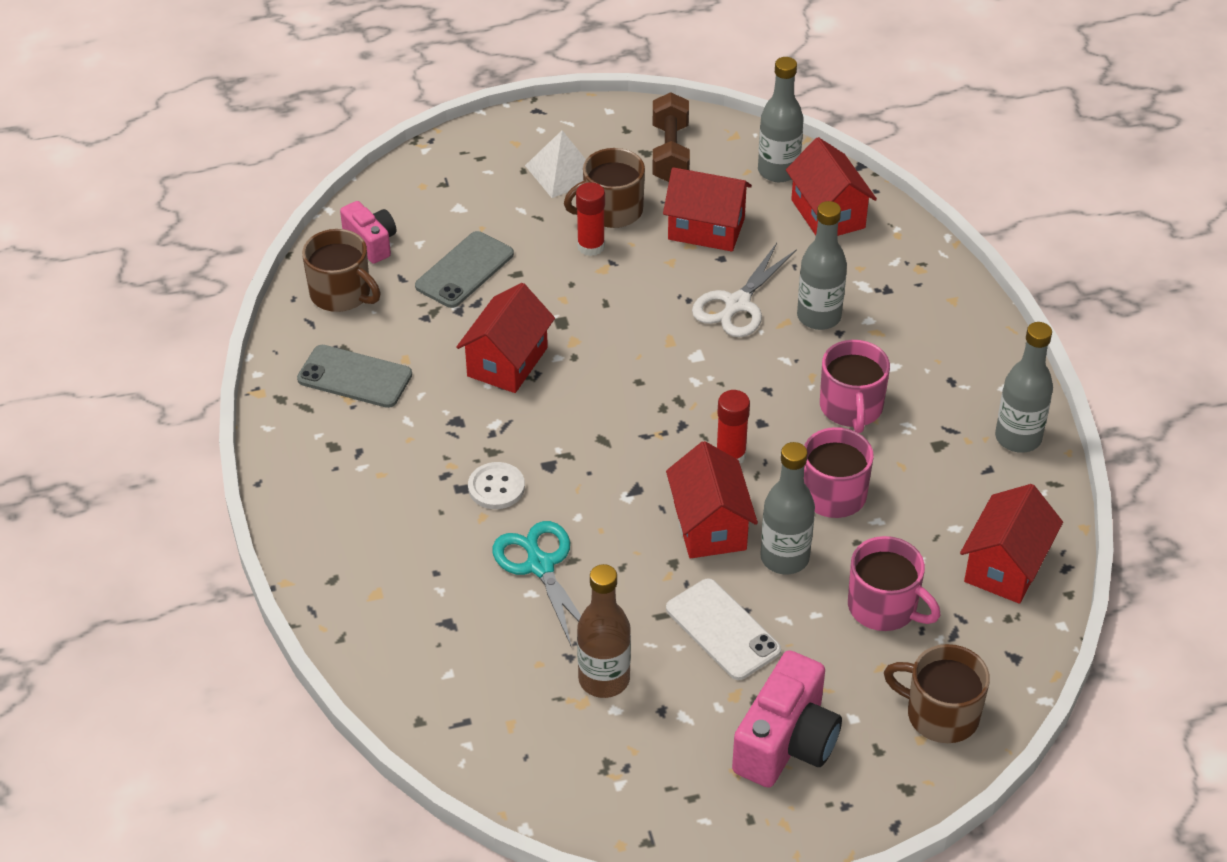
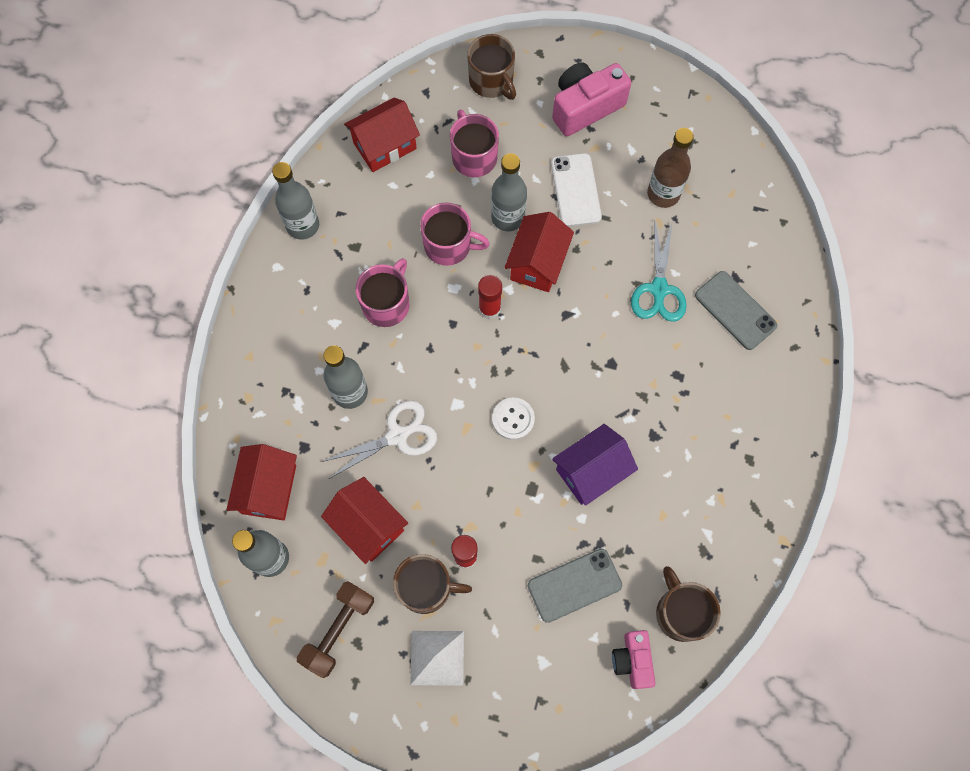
camera: 150 degrees left, 25 degrees up
grey phone [297,345,412,408] -> grey phone moved to [695,271,777,350]
red house [456,283,555,393] -> purple house [552,424,638,506]
white button [468,462,525,509] -> white button moved to [492,398,535,440]

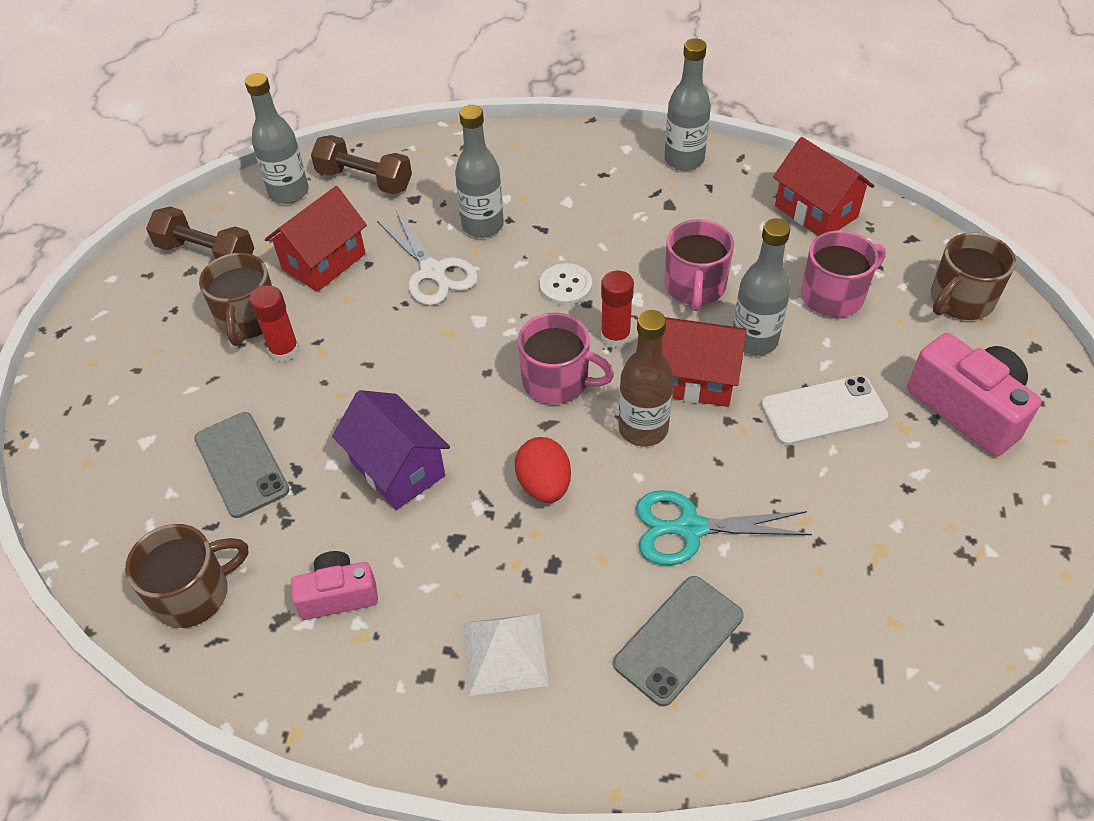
camera: 85 degrees right, 20 degrees down
red house [226,444,297,520] -> brown dumbbell [311,135,412,194]
pink mug [356,258,410,327] -> pink mug moved to [518,313,614,404]
white pyramid [410,631,464,686] -> white pyramid moved to [463,613,549,696]
white button [492,398,535,440] -> white button moved to [539,263,592,306]
pink camera [612,630,655,689] -> pink camera moved to [291,551,378,620]
brown bottle [647,128,694,208] -> brown bottle moved to [619,310,674,447]
none -> red egg [515,437,571,503]

